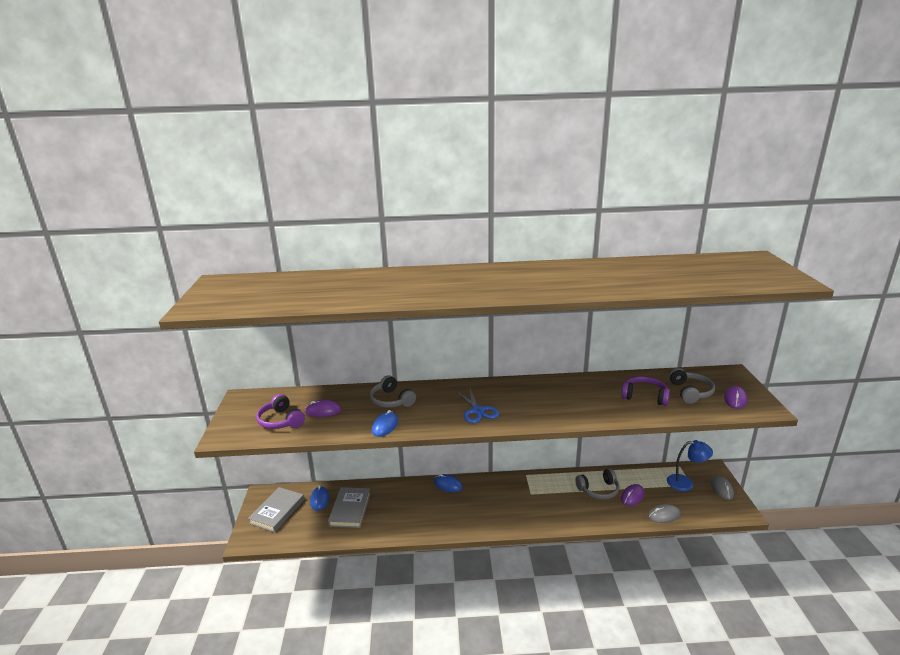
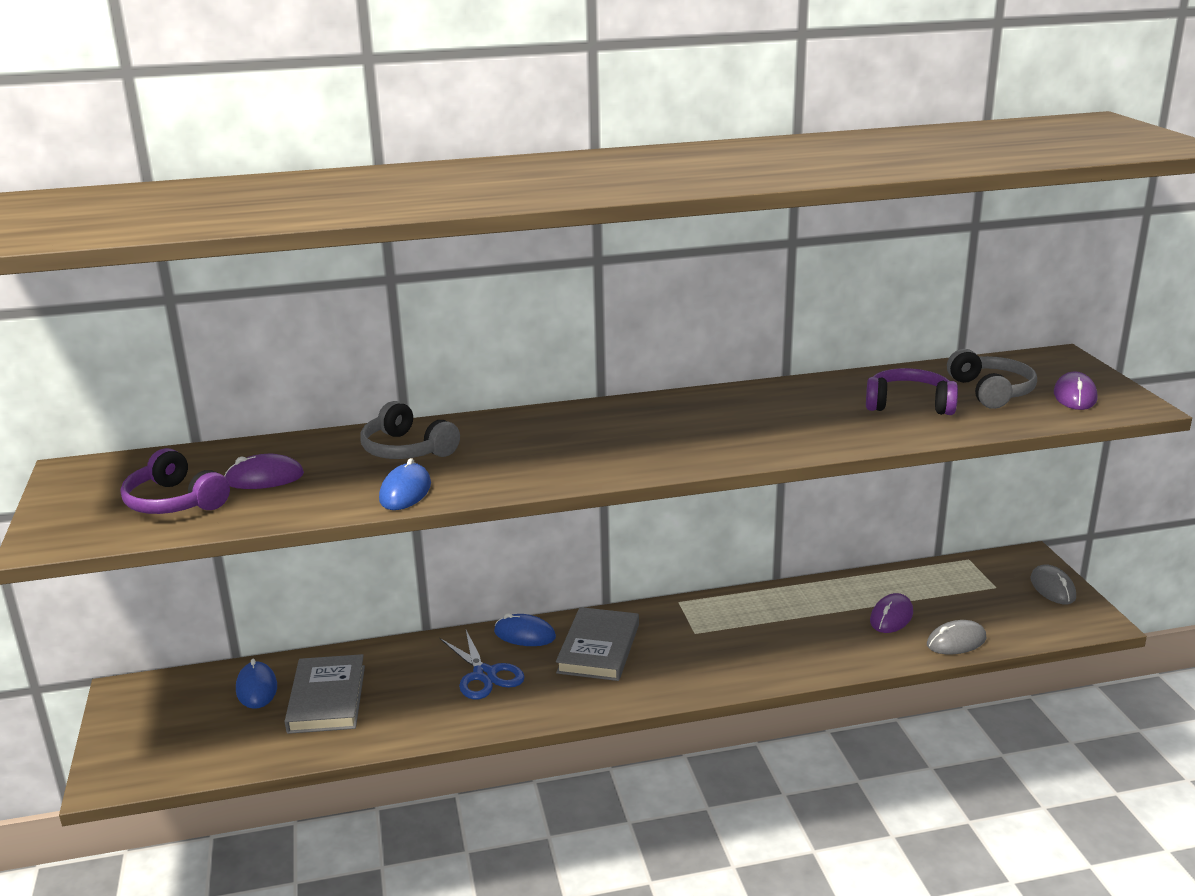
camera: 10 degrees left, 0 degrees up
grey book [248,487,304,532] -> grey book moved to [556,607,639,681]
blue scissors [456,388,499,423] -> blue scissors moved to [440,630,525,700]
grey headphones [575,469,619,500] -> none
blue lamp [667,440,713,491] -> none

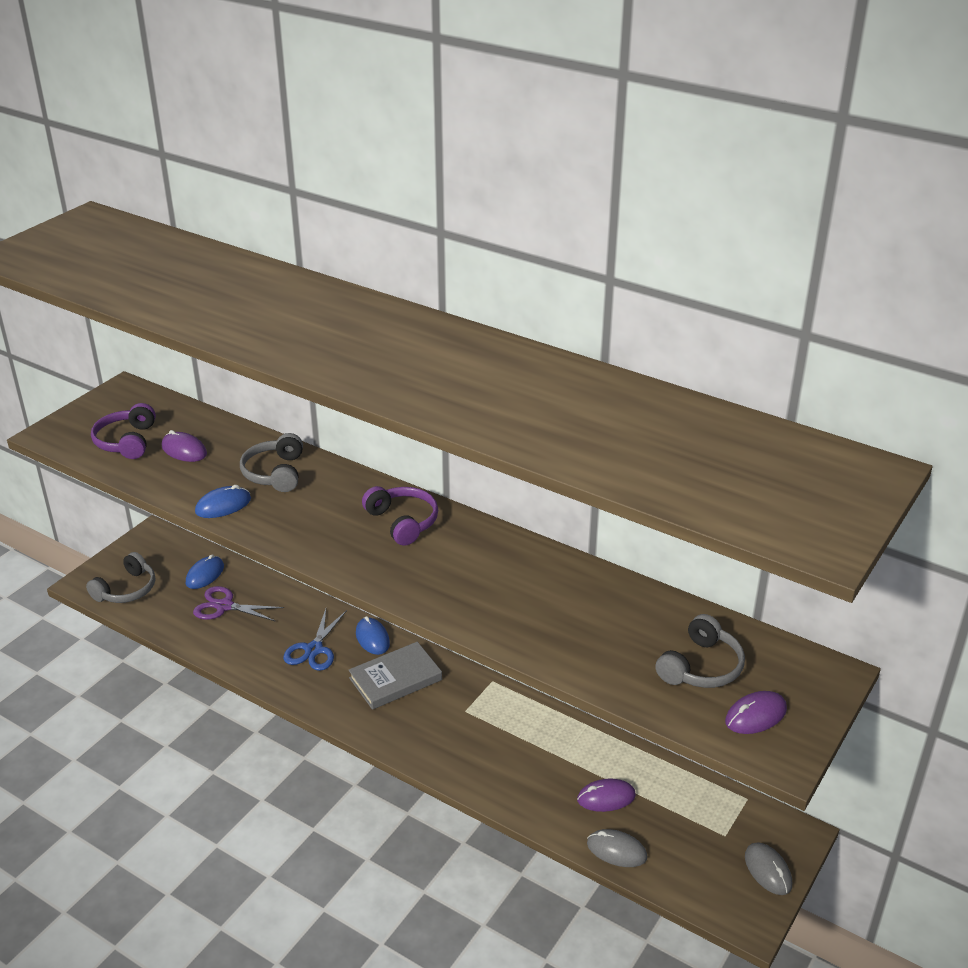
camera: 45 degrees right, 10 degrees up
grey book [285,654,365,734] -> purple scissors [193,586,284,622]
purple headphones [866,368,958,415] -> purple headphones moved to [362,486,438,546]
grey mouse [1030,564,1076,604] -> grey mouse turned 60 degrees counterclockwise [745,843,792,895]
none -> grey headphones [86,552,155,603]

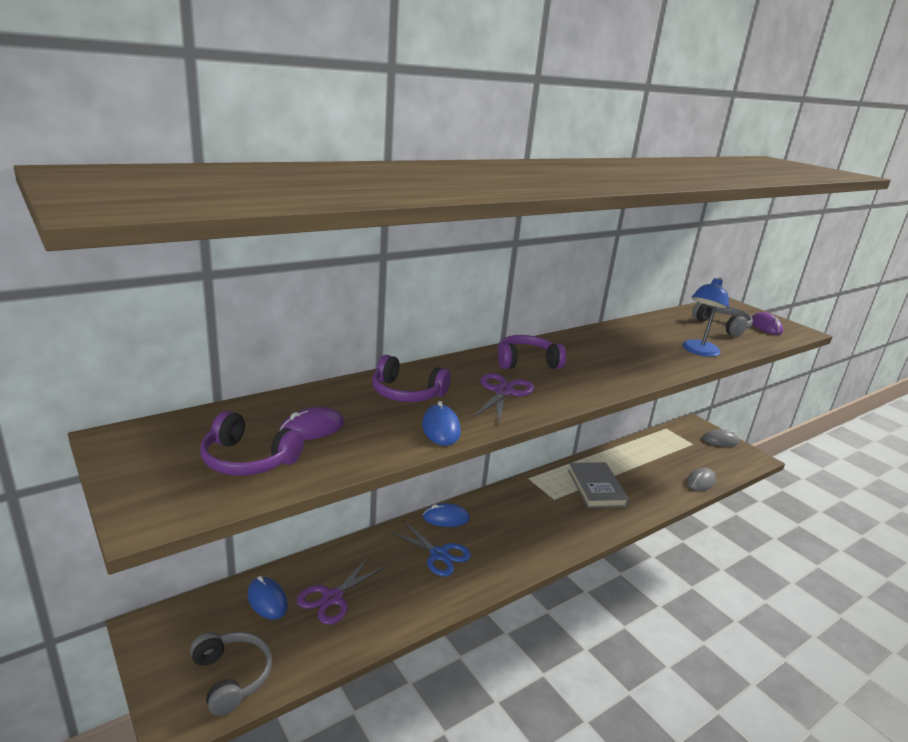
camera: 70 degrees left, 10 degrees down
grey headphones [240,433,303,492] -> purple headphones [372,355,451,402]
grey book [349,642,442,710] -> grey book moved to [568,462,629,508]
purple mouse [577,778,636,812] -> none
none -> purple scissors [473,373,534,424]
none -> blue lamp [682,277,729,357]

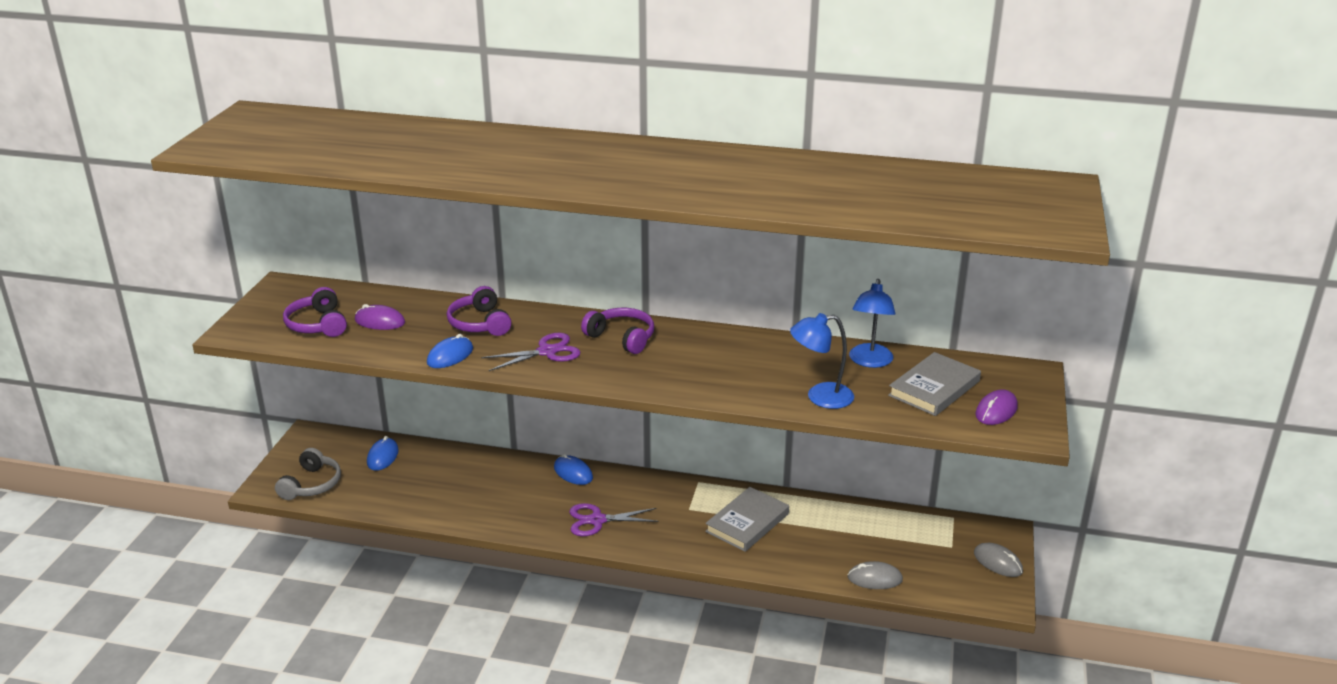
camera: 50 degrees right, 5 degrees up
purple scissors [296,557,386,625] -> purple scissors moved to [570,503,659,536]
blue scissors [388,520,471,577] -> none
grey headphones [692,302,753,337] -> grey book [888,352,981,416]
none -> blue lamp [849,279,896,368]

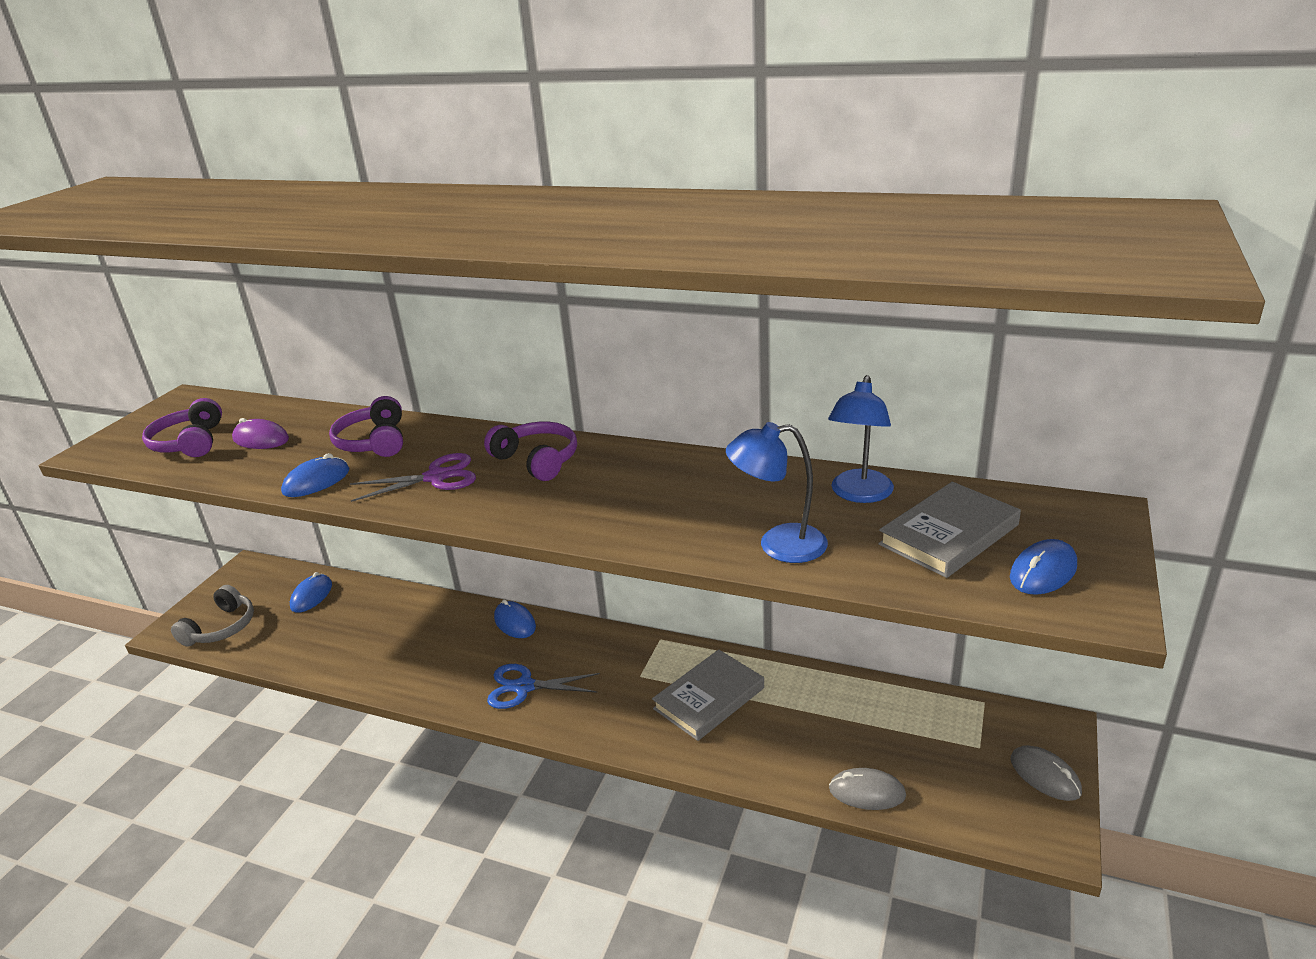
camera: 10 degrees right, 0 degrees up
purple scissors [570,503,659,536] -> blue scissors [487,664,600,709]
purple mouse [975,389,1018,425] -> blue mouse [1010,539,1077,595]

